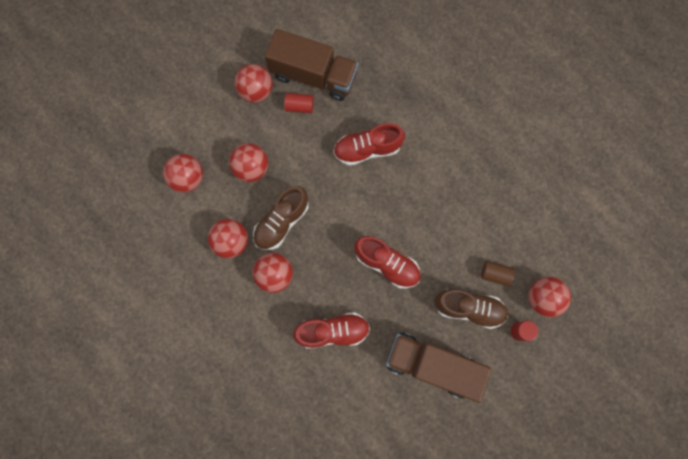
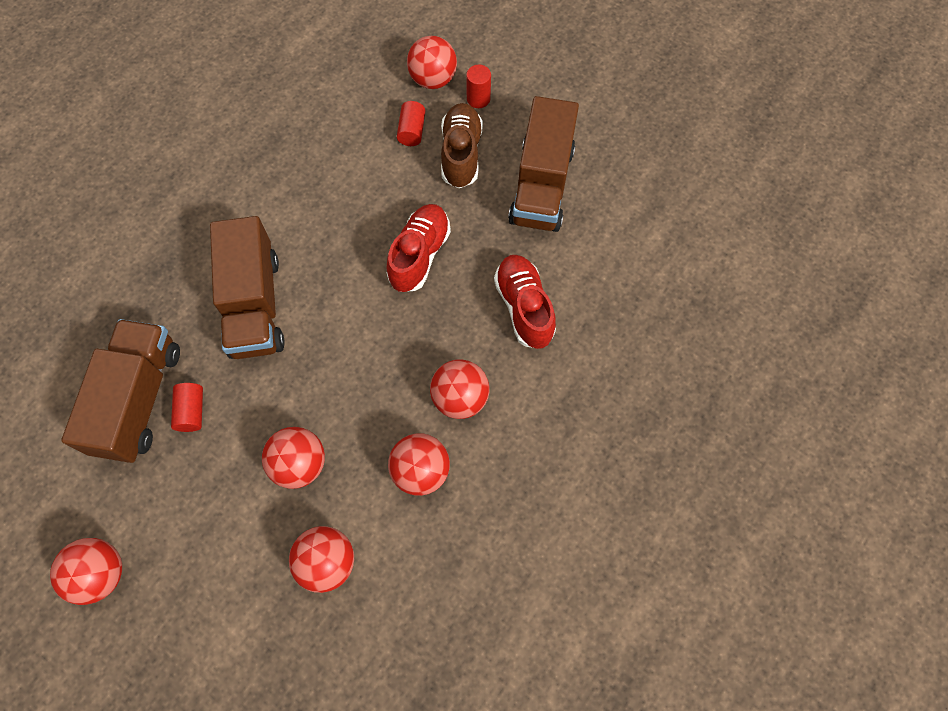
camera: 100 degrees left, 10 degrees down
red ball [235,64,273,103] -> red ball moved to [50,538,122,605]
brown shoe [253,186,309,250] -> none
red shoe [333,123,405,166] -> brown truck [210,216,285,359]
brown cylinder [481,261,515,286] -> red cylinder [397,101,425,146]

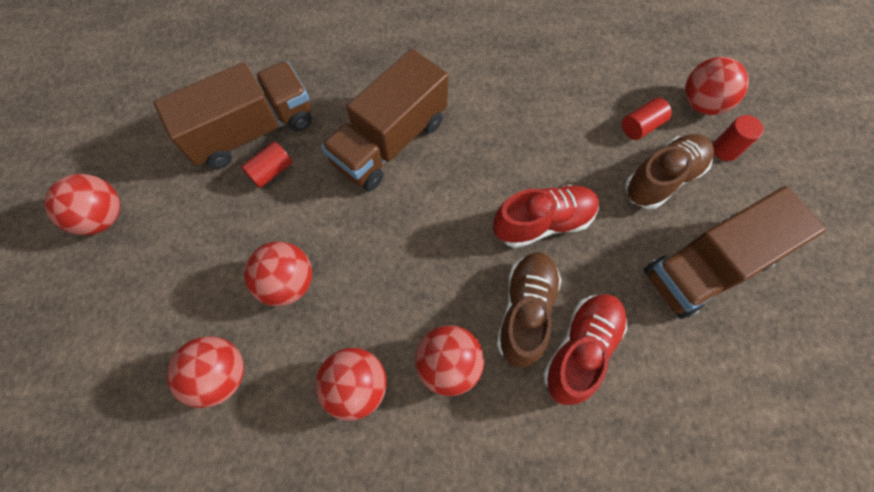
camera: 50 degrees right, 0 degrees up
none -> brown shoe [497,252,561,368]

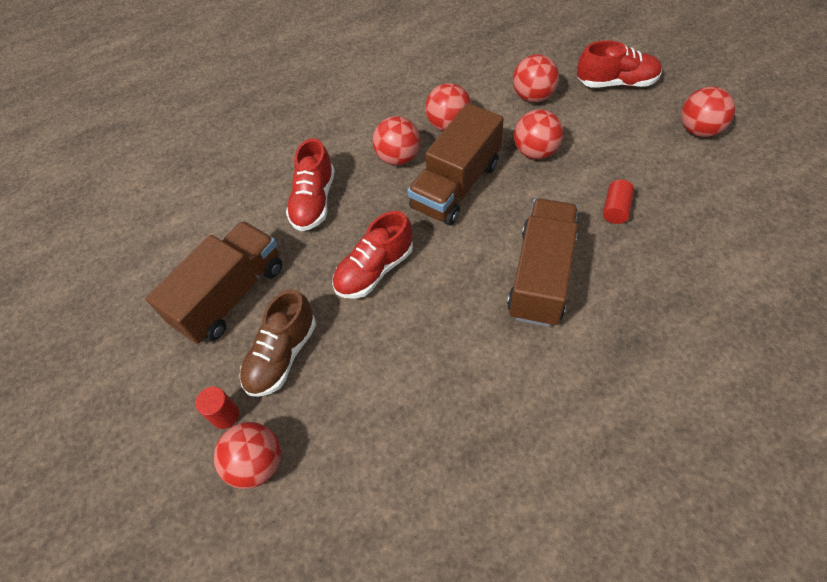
camera: 160 degrees right, 10 degrees down
brown truck [153,61,312,169] -> brown truck moved to [407,103,504,226]
brown shoe [497,252,561,368] -> none
red cylinder [622,98,672,140] -> none
none -> red shoe [577,41,662,88]

